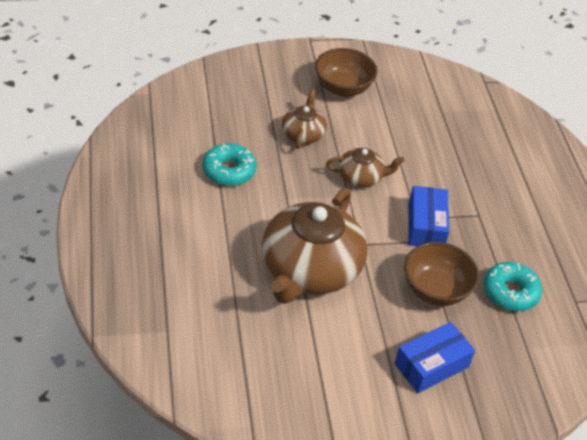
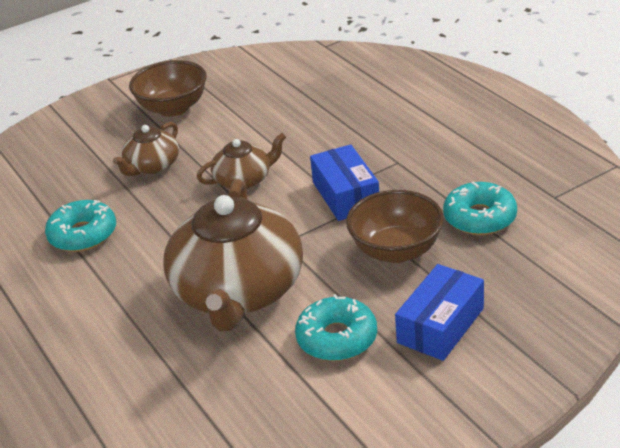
camera: 15 degrees left, 10 degrees down
brown teapot [282,89,327,149] -> brown teapot turned 135 degrees counterclockwise [113,122,179,176]
none -> turquoise donut [295,294,377,361]

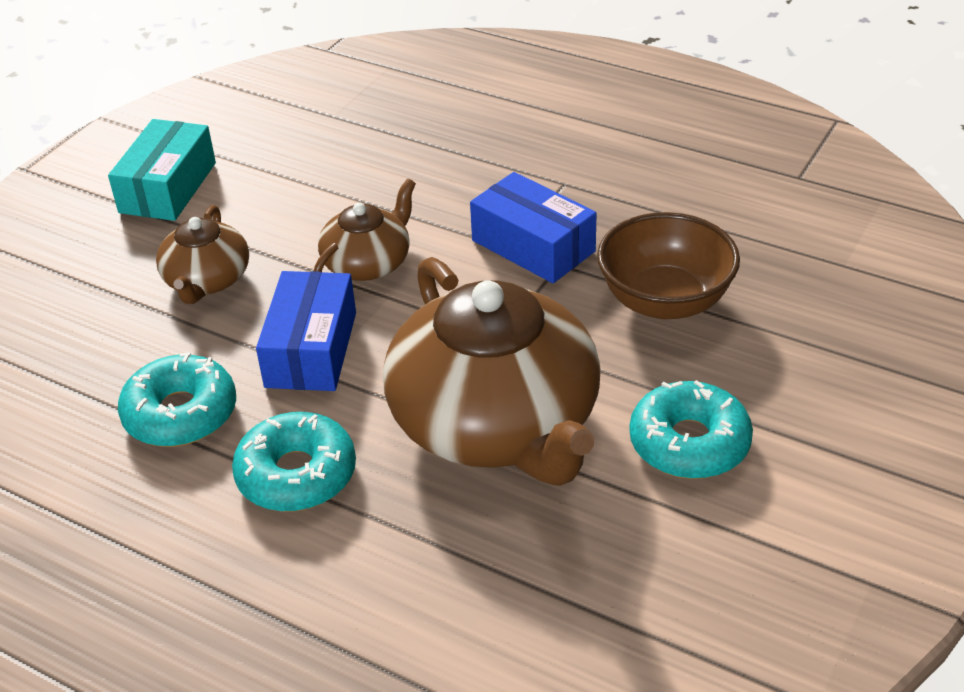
camera: 30 degrees left, 5 degrees up
brown bowl [129,60,207,117] -> turquoise box [108,119,216,221]
blue box [395,264,484,361] -> blue box moved to [256,271,356,391]
turquoise donut [443,182,517,235] -> turquoise donut moved to [232,412,356,512]

